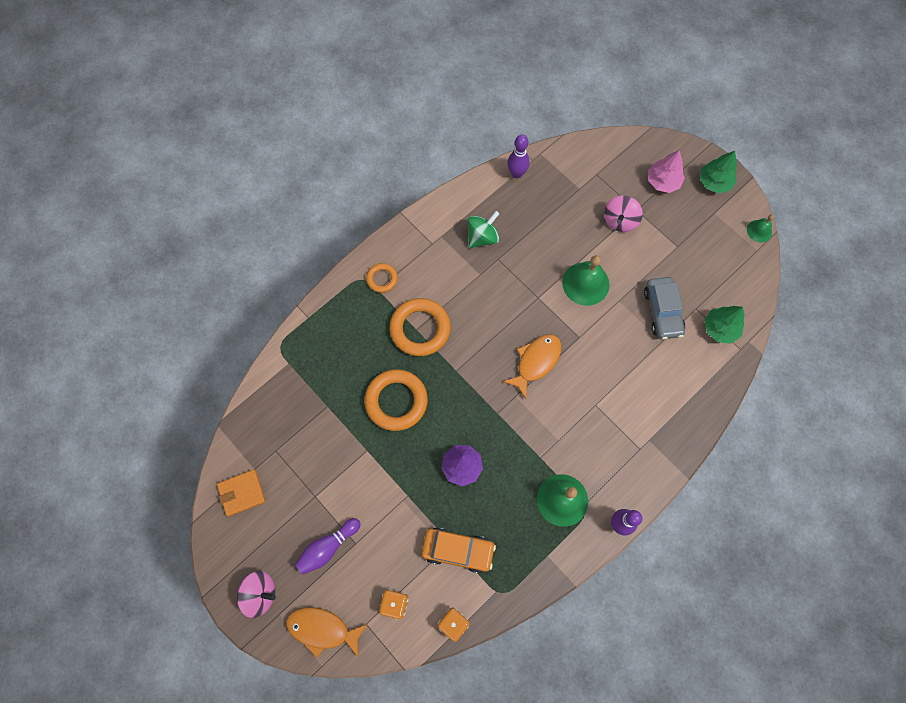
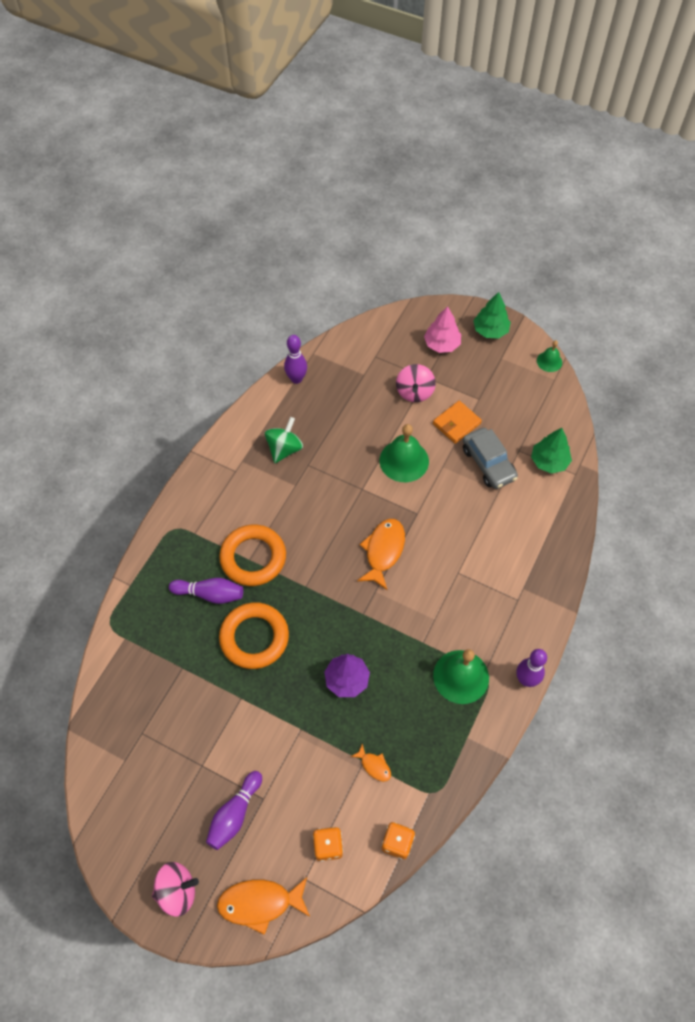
camera: 20 degrees left, 10 degrees down
orange wallet [217,469,266,517] -> orange wallet moved to [433,401,482,444]
orange ring [366,263,398,293] -> none
orange car [421,527,496,573] -> orange fish [350,744,391,782]
none -> purple bowling pin [169,578,243,604]

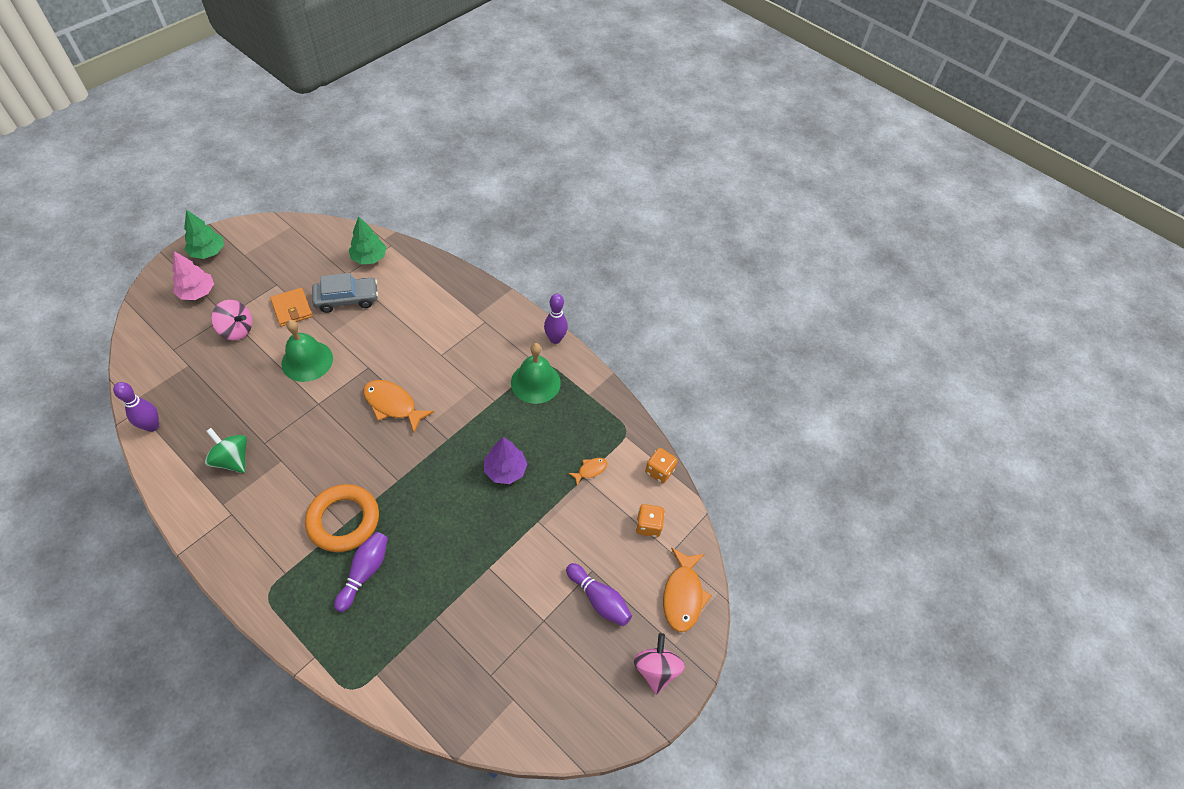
camera: 80 degrees left, 5 degrees down
orange ring [219,602,289,669] -> none
green bell [537,340,562,372] -> none

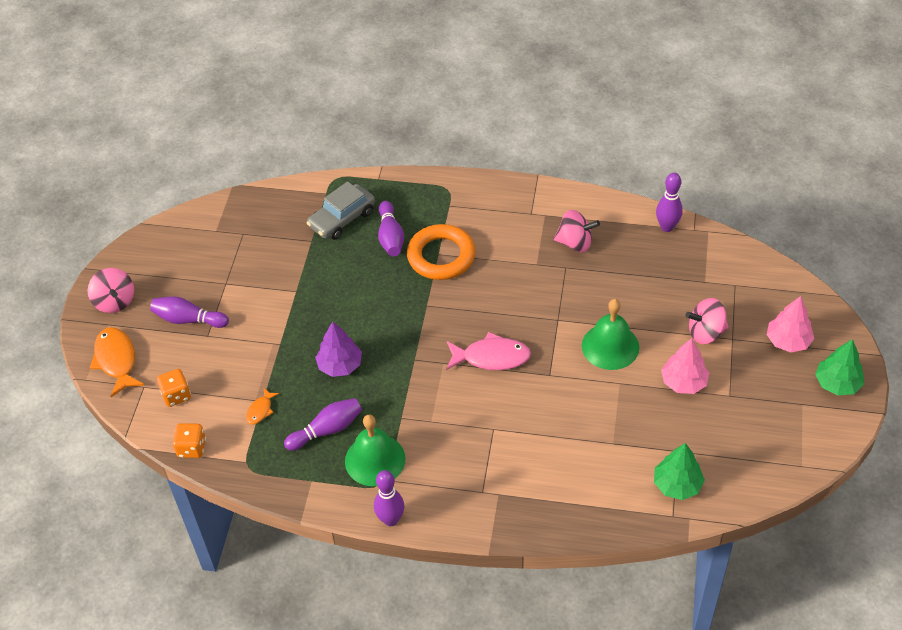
camera: 155 degrees right, 5 degrees down
green spinning top [205,428,247,473] -> pink spinning top [554,210,600,253]
orange wallet [270,288,313,327] -> pink tree [661,338,709,394]
grey car [312,273,378,313] -> grey car moved to [307,181,375,240]
orange fish [363,380,434,433] -> pink fish [446,332,531,370]
none -> purple bowling pin [284,398,362,451]

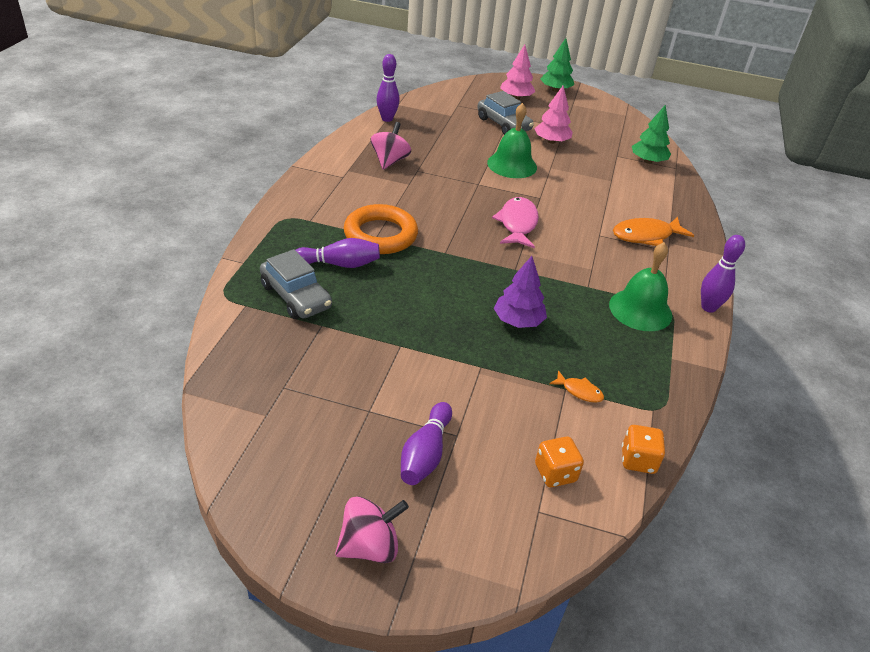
camera: 90 degrees left, 10 degrees down
orange fish [90,327,145,397] -> orange fish moved to [613,217,694,246]
purple bowling pin [284,398,362,451] -> none
pink spinning top [686,298,729,344] -> grey car [477,91,534,135]

